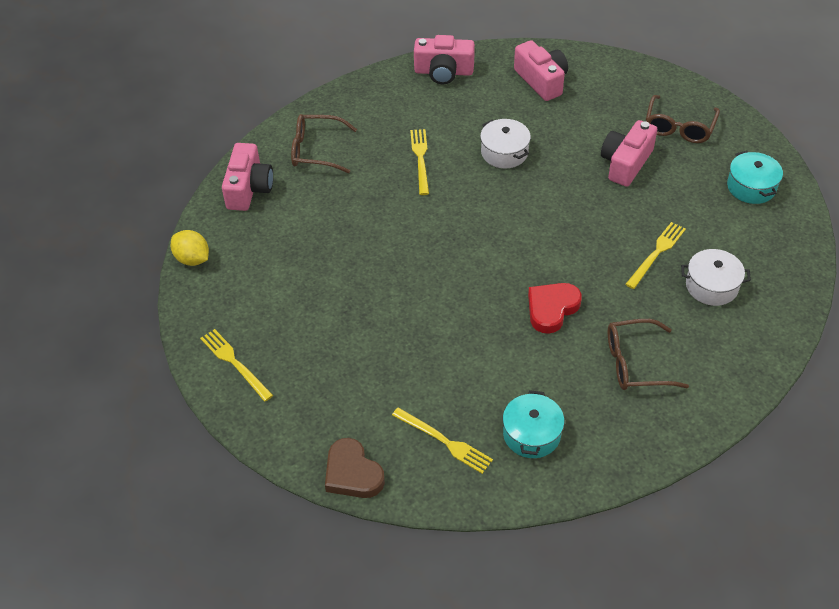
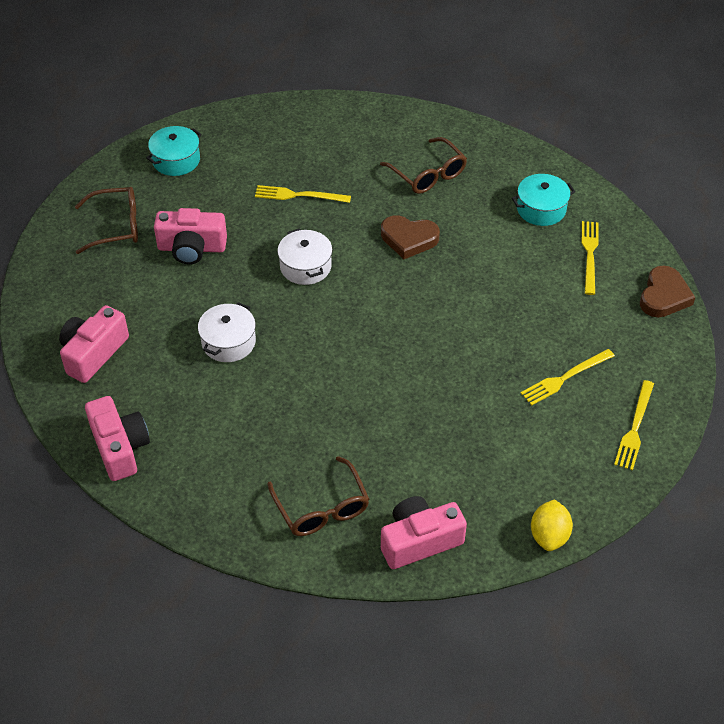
camera: 120 degrees left, 0 degrees up
yellow fork [410,129,429,195] -> yellow fork moved to [521,349,615,405]
red heart [528,283,582,334] -> brown heart [381,215,440,259]
white pot [681,249,751,306] -> white pot moved to [277,229,333,285]

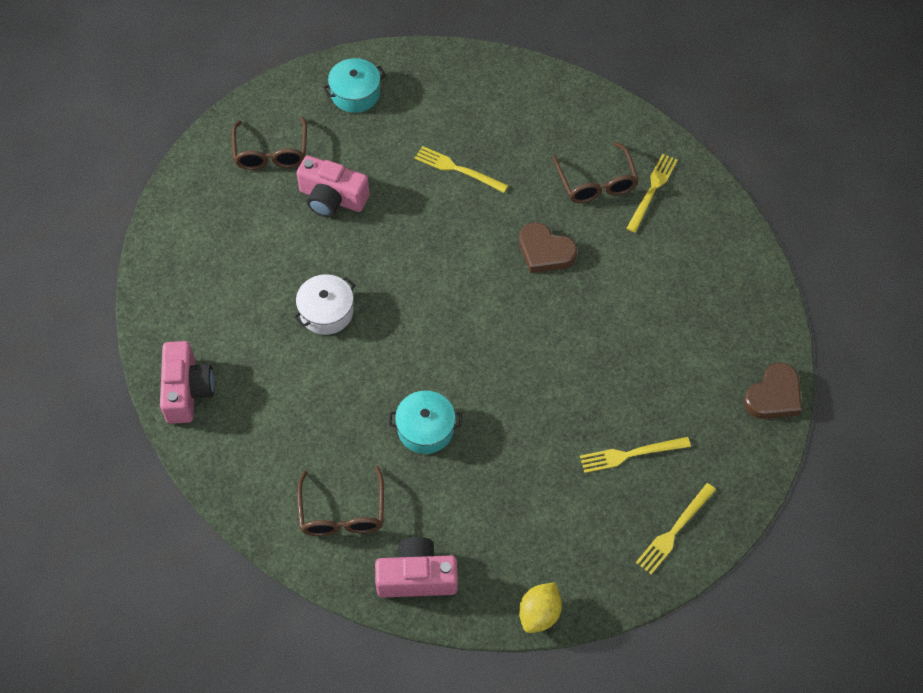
camera: 20 degrees right, 10 degrees up
pink camera [59,305,129,383] -> none
brown glasses [75,187,138,254] -> brown glasses turned 75 degrees clockwise [232,117,307,170]
white pot [277,229,333,285] -> none
turquoise pot [512,174,575,226] -> turquoise pot moved to [389,391,462,454]
yellow fork [582,221,599,295] -> yellow fork moved to [626,154,678,232]

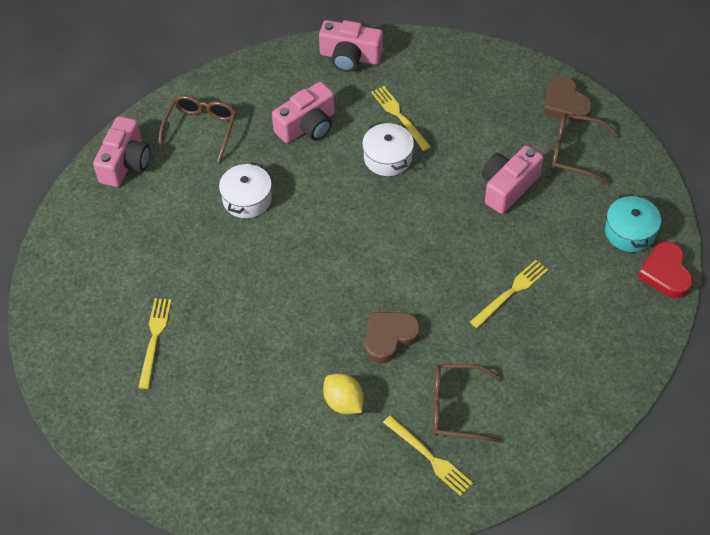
camera: 110 degrees right, 5 degrees down
brown glasses [297,466,384,536] -> brown glasses turned 90 degrees clockwise [159,95,236,163]
turquoise pot [389,391,462,454] -> white pot [219,162,272,218]
yellow lemon [519,582,562,633] -> yellow lemon moved to [323,374,364,414]
yellow fork [636,483,716,574] -> yellow fork moved to [371,86,431,151]
brown heart [743,362,802,419] -> brown heart moved to [543,76,592,123]
none -> pink camera [272,82,335,143]
none -> red heart [638,242,693,298]

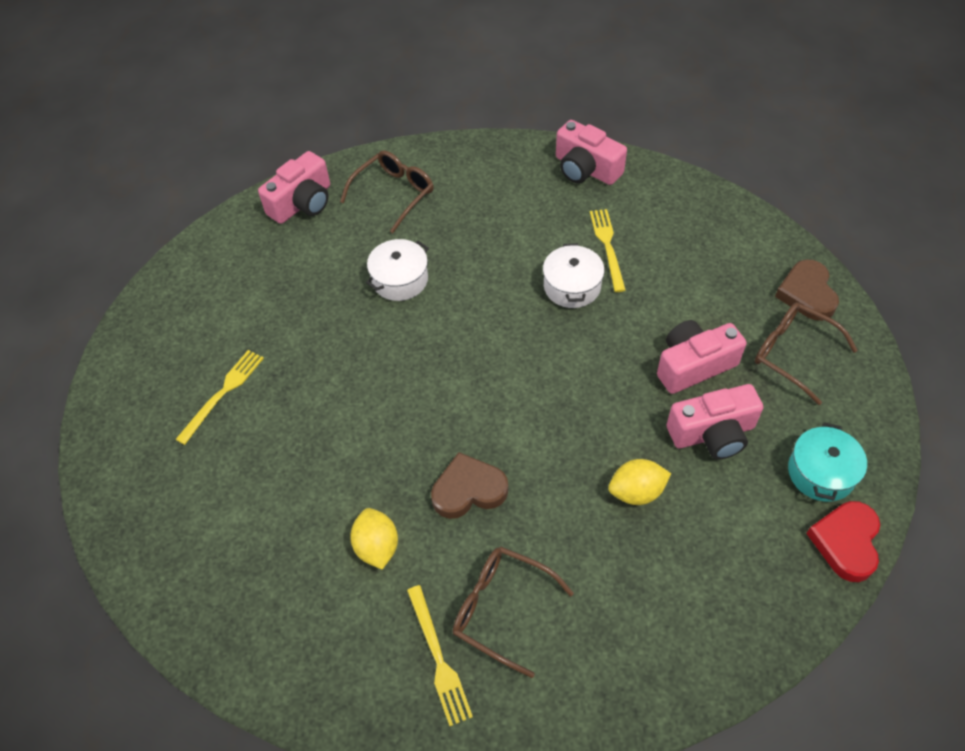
camera: 25 degrees right, 0 degrees up
pink camera [272,82,335,143] -> pink camera moved to [666,384,763,460]
yellow fork [470,260,548,328] -> yellow lemon [608,459,671,505]

